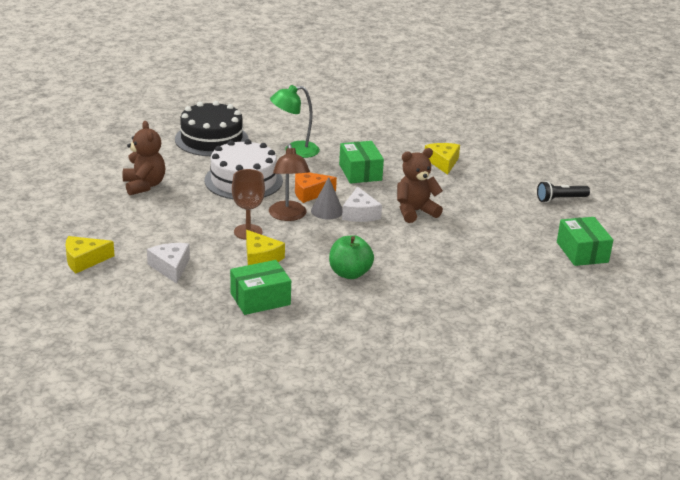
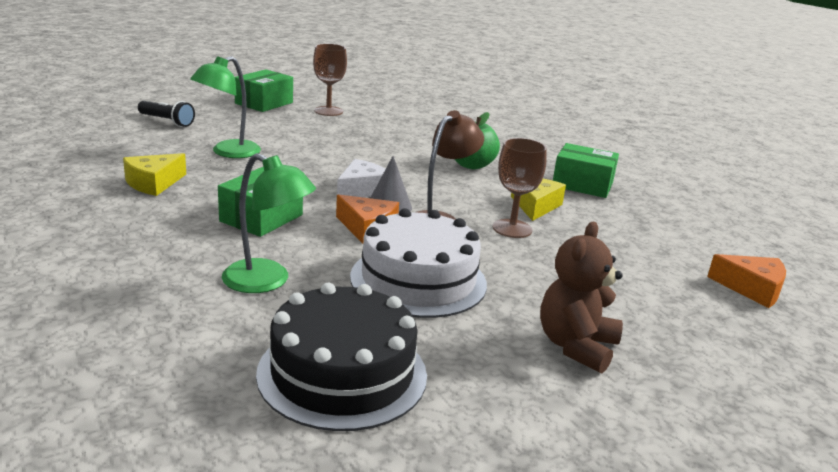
camera: 135 degrees left, 5 degrees down
yellow cheese [66,236,114,273] -> orange cheese [707,254,786,308]
white cheese [147,243,190,284] -> none
brown teddy bear [397,148,443,223] -> none
none -> green lamp [190,56,261,158]
none -> brown goblet [313,44,347,116]

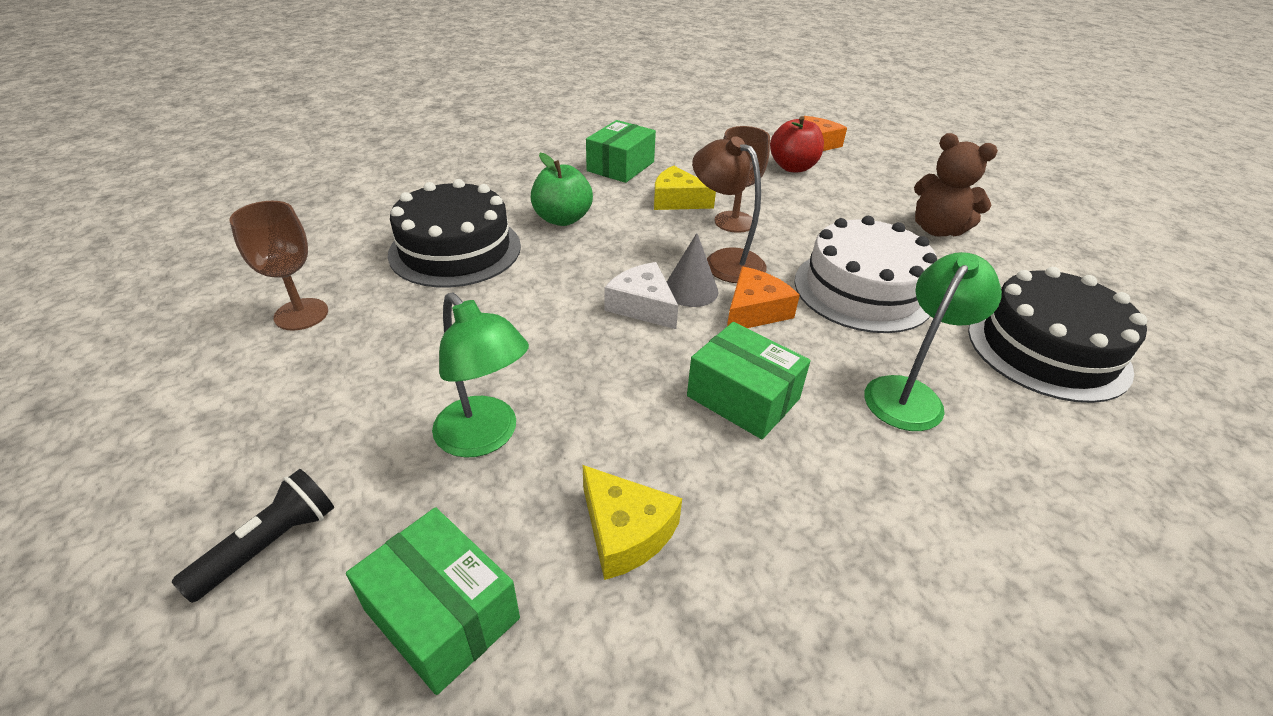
camera: 80 degrees left, 15 degrees up
green box [235,69,293,112] -> green box moved to [346,507,520,695]
none -> black cake [388,179,521,287]
none -> red apple [770,116,824,172]

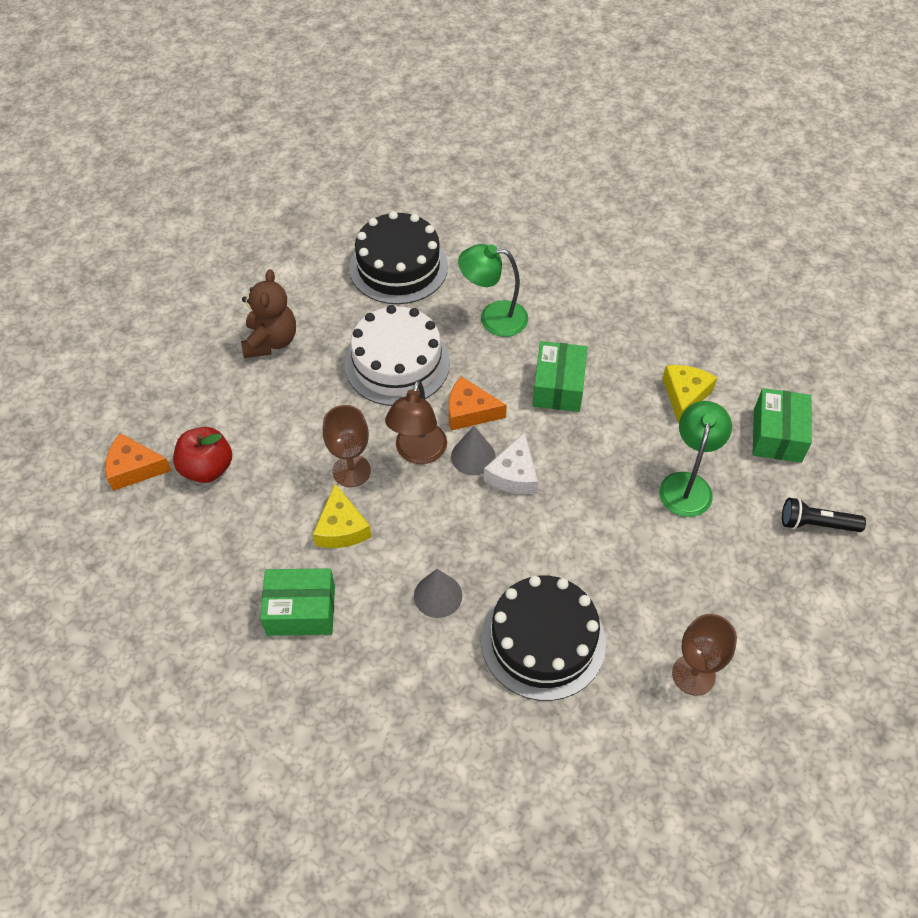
camera: 120 degrees left, 15 degrees up
green apple [531,153,593,226] -> grey cone [414,569,462,618]

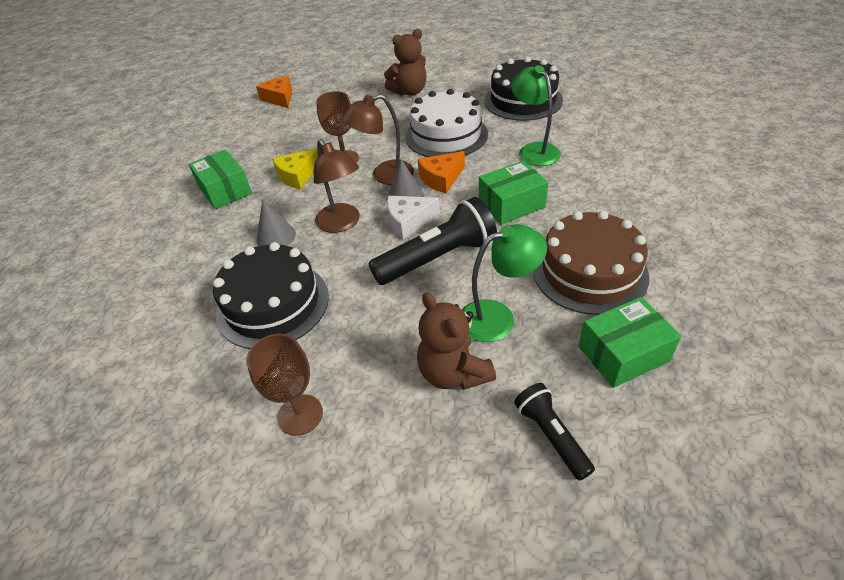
camera: 60 degrees right, 10 degrees down
red apple [173,427,232,483] -> none
orange cheese [449,376,507,431] -> orange cheese turned 105 degrees counterclockwise [418,151,465,193]
yellow cheese [662,365,717,423] -> brown cake [533,211,650,315]
none -> brown lamp [314,139,360,233]
none -> black flashlight [369,197,497,285]
none -> brown teddy bear [417,292,496,390]

